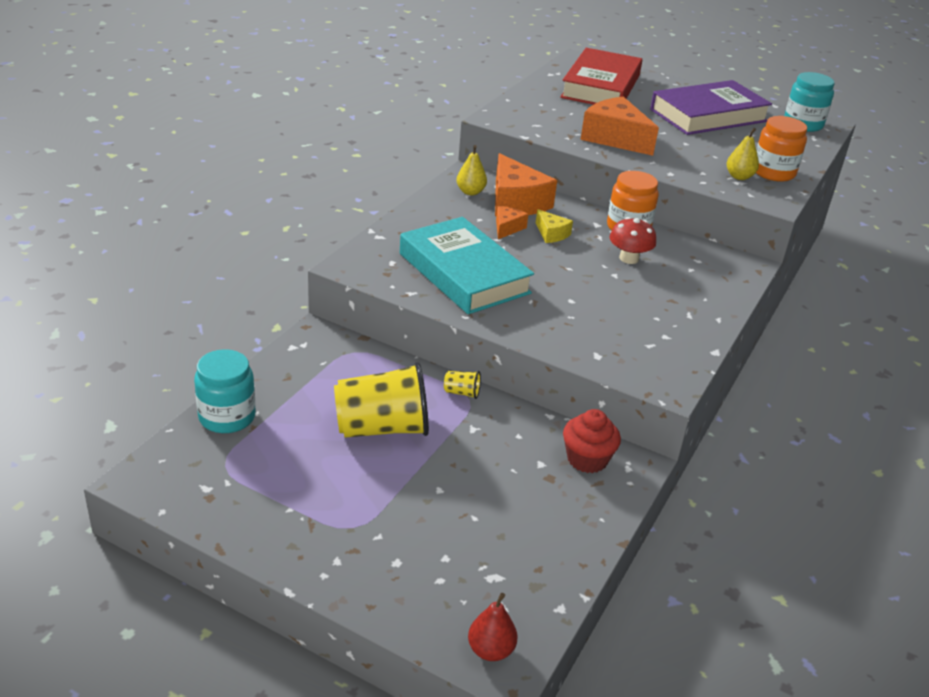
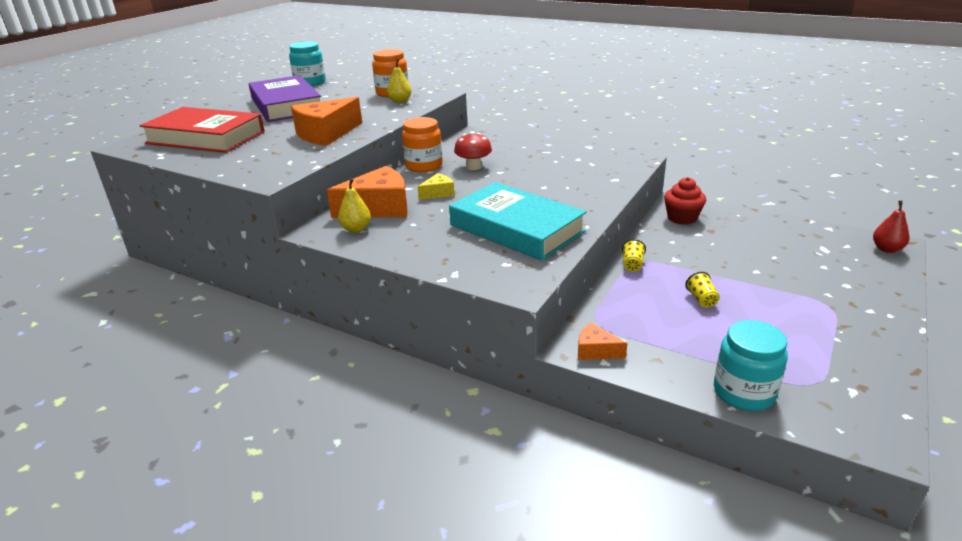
camera: 85 degrees left, 5 degrees down
yellow cup [334,362,429,438] -> yellow cup [685,272,720,308], size x0.40
turquoise book [400,217,534,314] -> turquoise book turned 75 degrees clockwise [449,182,587,261]
orange cheese [496,206,528,239] -> orange cheese moved to [578,322,627,360]

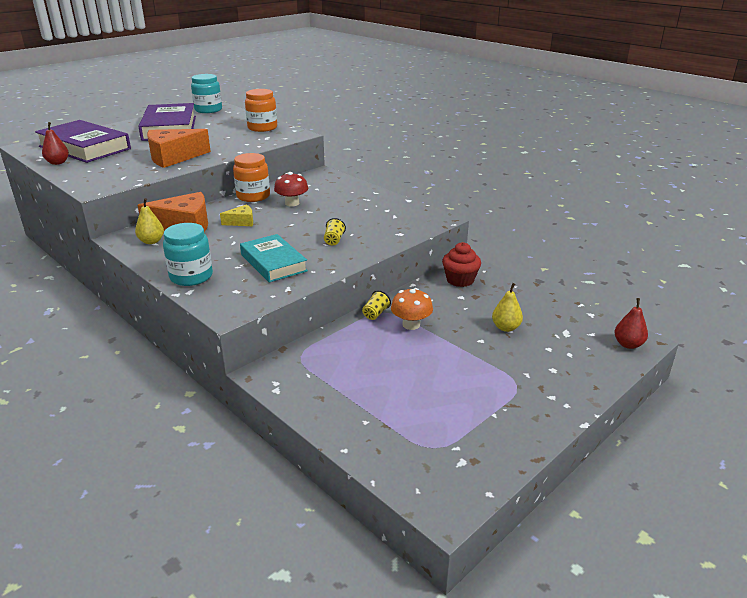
camera: 15 degrees right, 0 degrees up
red book [139,107,265,153] -> purple book [35,120,131,163]
yellow pear [387,59,411,103] -> yellow pear moved to [492,283,523,332]
turquoise book [449,182,587,261] -> turquoise book [240,234,308,282], size x0.65
orange cheese [578,322,627,360] -> none
yellow cup [685,272,720,308] -> yellow cup moved to [324,218,346,245]
turquoise jar [714,320,788,411] -> turquoise jar moved to [163,223,213,286]
none -> red pear [42,122,69,165]
none -> orange mushroom [391,288,433,330]

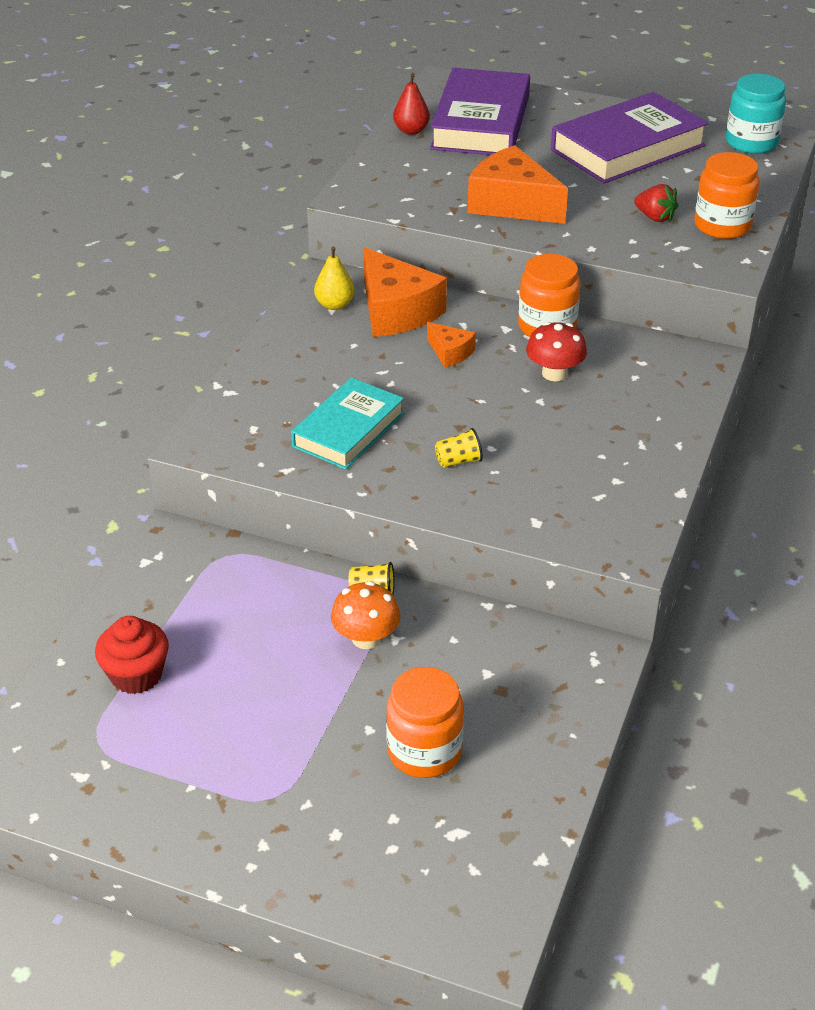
camera: 65 degrees right, 10 degrees up
turquoise jar [163,223,213,286] -> none
yellow cheese [220,205,253,226] -> orange cheese [427,322,476,367]
red cupcake [442,242,481,287] -> red cupcake moved to [95,616,169,694]
yellow pear [492,283,523,332] -> orange jar [386,667,464,778]
red pear [614,298,648,349] -> none
none -> red strawberry [634,184,678,222]

